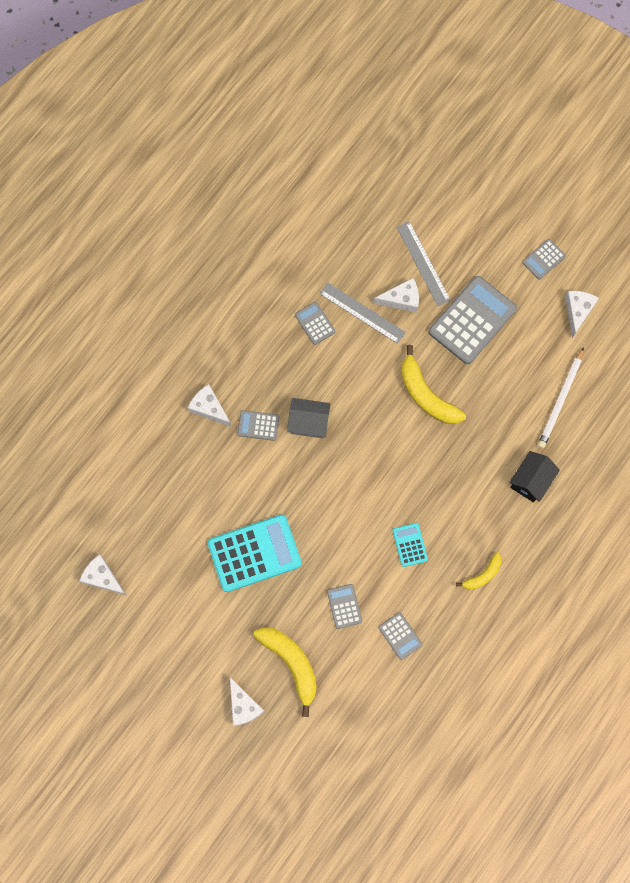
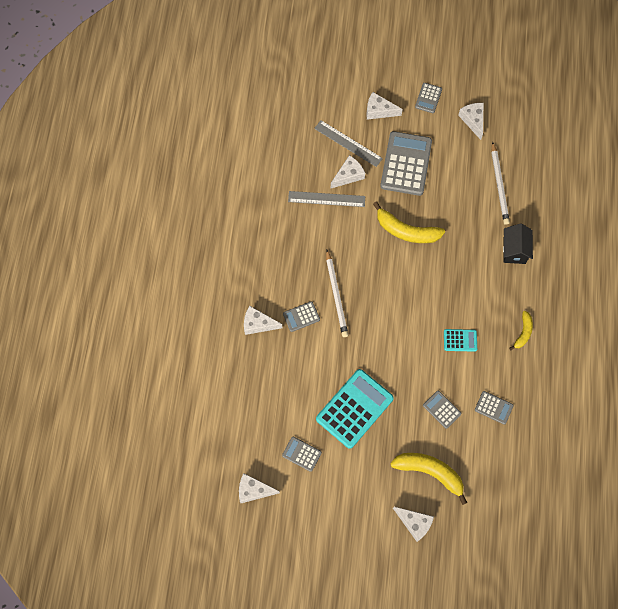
camera: 30 degrees left, 5 degrees down
grey house [287,398,331,439] -> white pencil [326,250,348,337]
grey calculator [295,302,335,345] -> grey calculator moved to [282,437,322,472]
turquoise calculator [392,523,428,567] -> turquoise calculator turned 135 degrees clockwise [444,329,477,352]
none -> white cheese [366,92,403,120]

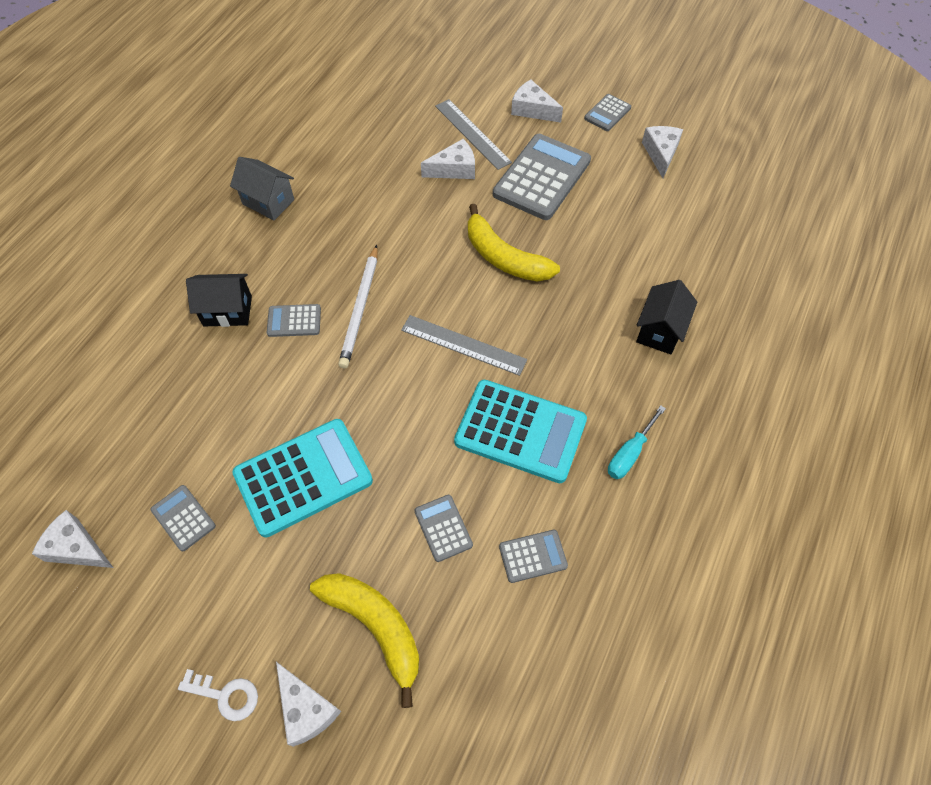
camera: 20 degrees right, 10 degrees down
white cheese [244,306,282,335] -> black house [186,274,252,327]
grey ruler [288,191,365,207] -> grey ruler moved to [401,315,527,376]
turquoise calculator [444,329,477,352] -> turquoise calculator [454,380,587,483], size x2.07
grey calculator [475,391,514,425] -> grey calculator turned 60 degrees counterclockwise [499,530,568,583]
white pencil [491,142,510,225] -> none
yellow banana [509,311,533,350] -> turquoise screwdriver [608,405,666,479]
none -> white key [178,669,258,721]
none -> grey house [230,157,294,220]

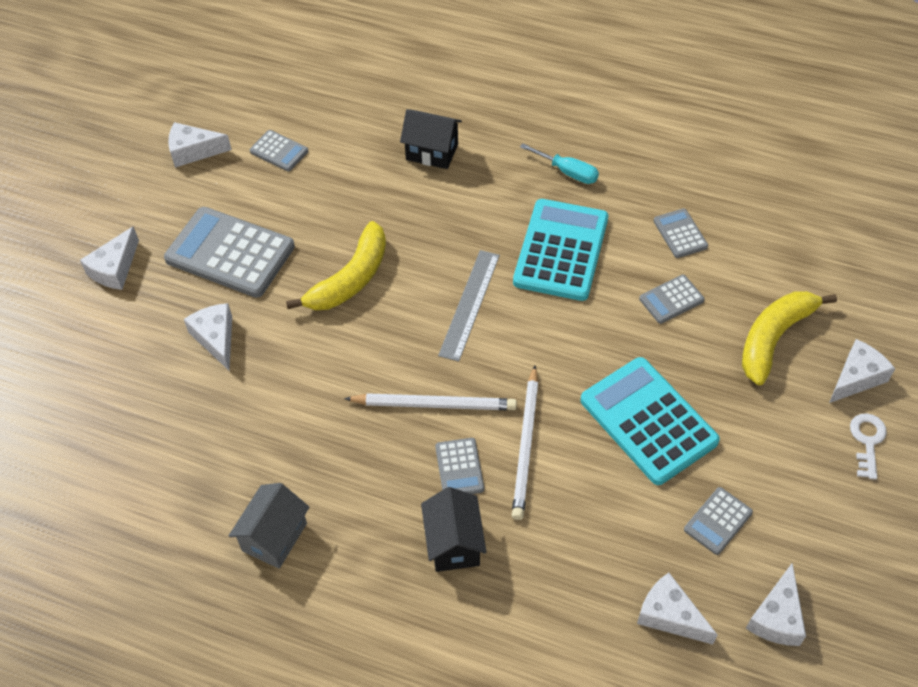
camera: 95 degrees left, 5 degrees down
grey ruler [435,99,512,170] -> none
grey calculator [584,94,631,131] -> grey calculator moved to [250,130,308,172]
none -> white pencil [512,365,539,520]
none -> white cheese [637,573,717,645]

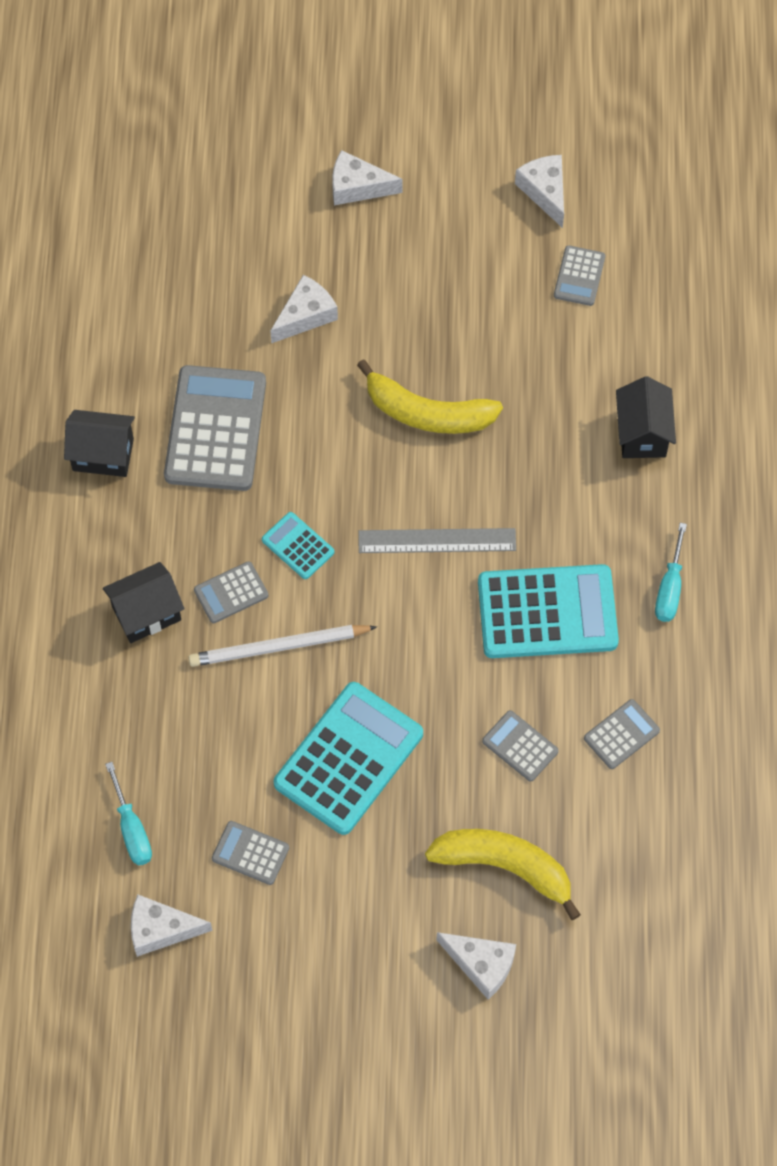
camera: 70 degrees right, 10 degrees up
grey calculator [164,207,295,298] -> grey calculator moved to [164,365,266,491]
grey house [229,483,309,569] -> black house [64,410,135,477]
white pencil [344,393,517,410] -> turquoise calculator [262,512,334,579]
white cheese [637,573,717,645] -> turquoise screwdriver [105,762,152,865]
white key [850,413,887,480] -> none

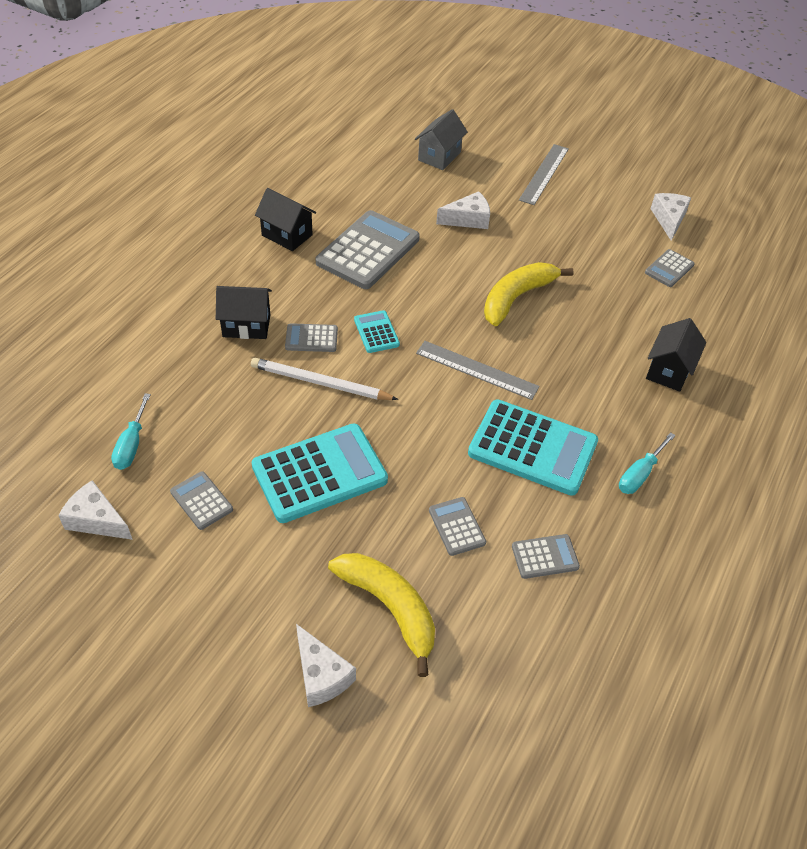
camera: 25 degrees right, 15 degrees down
white cheese [332,150,403,205] -> grey ruler [519,144,569,205]
yellow banana [357,359,503,434] -> yellow banana turned 90 degrees clockwise [484,262,573,326]
none -> grey house [415,109,468,170]

